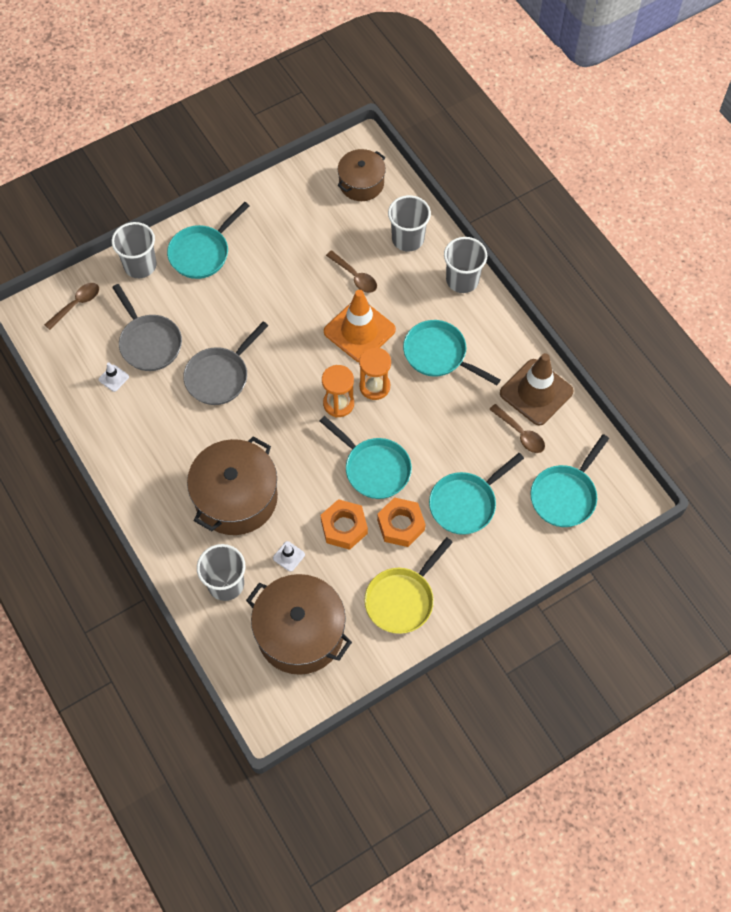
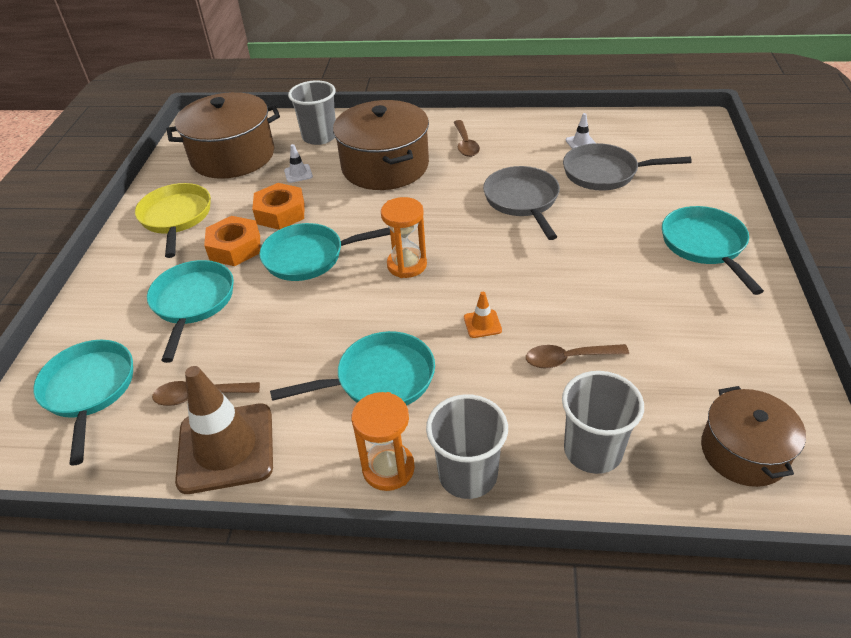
camera: 130 degrees right, 20 degrees down
brown spoon [44,283,99,330] -> brown spoon moved to [454,120,480,157]
grey cup [111,222,157,278] -> none
orange traffic cone [324,290,396,362] -> orange traffic cone [464,292,502,338], size x0.41
orange hourglass [359,347,391,400] -> orange hourglass moved to [352,392,415,491]

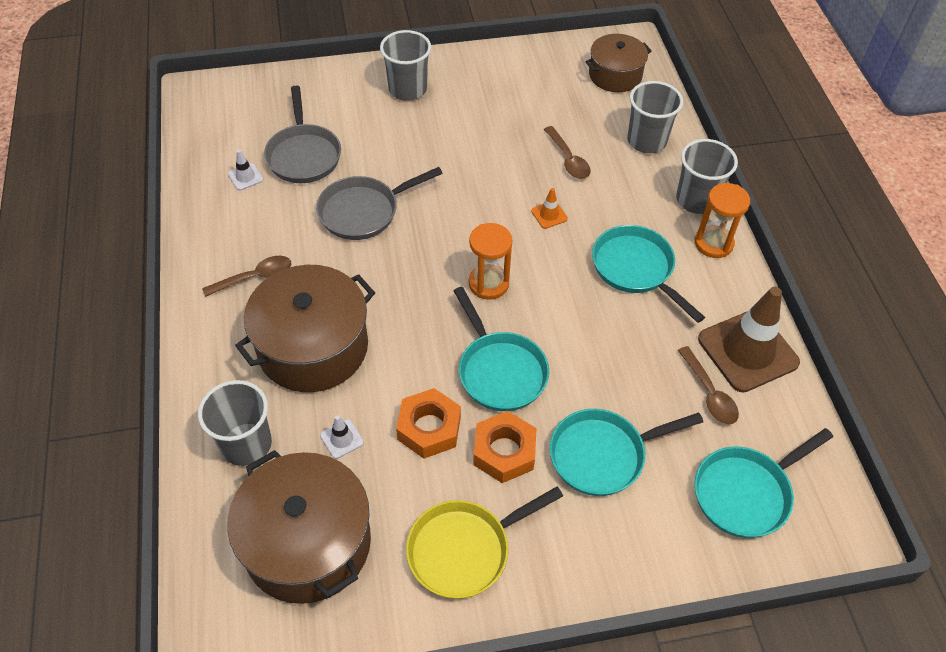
camera: 110 degrees left, 10 degrees up
turquoise pan [662,206,764,295] -> grey cup [380,30,431,101]

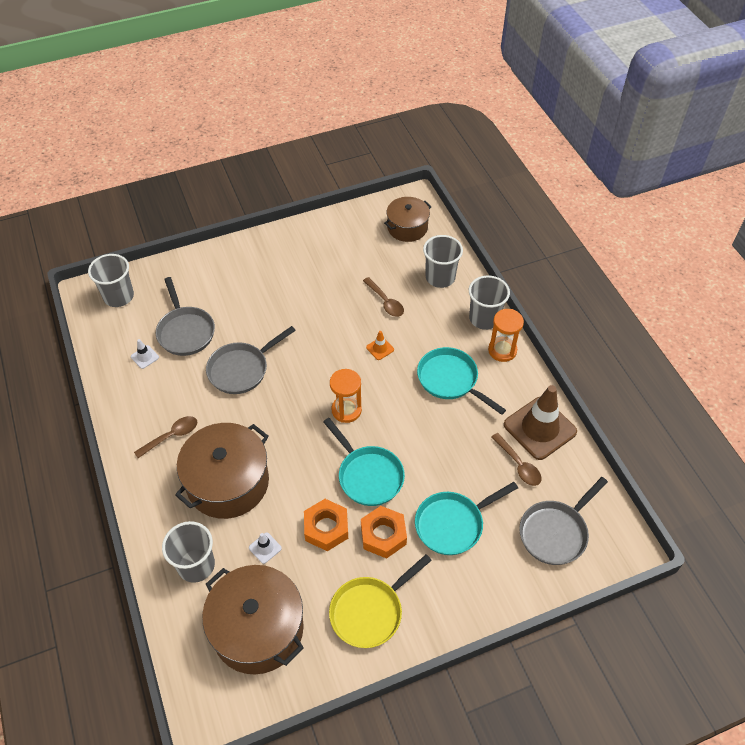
camera: 10 degrees left, 0 degrees up
grey cup [380,30,431,101] -> grey cup moved to [88,254,134,307]
turquoise pan [694,428,833,538] -> grey pan [519,477,608,565]

